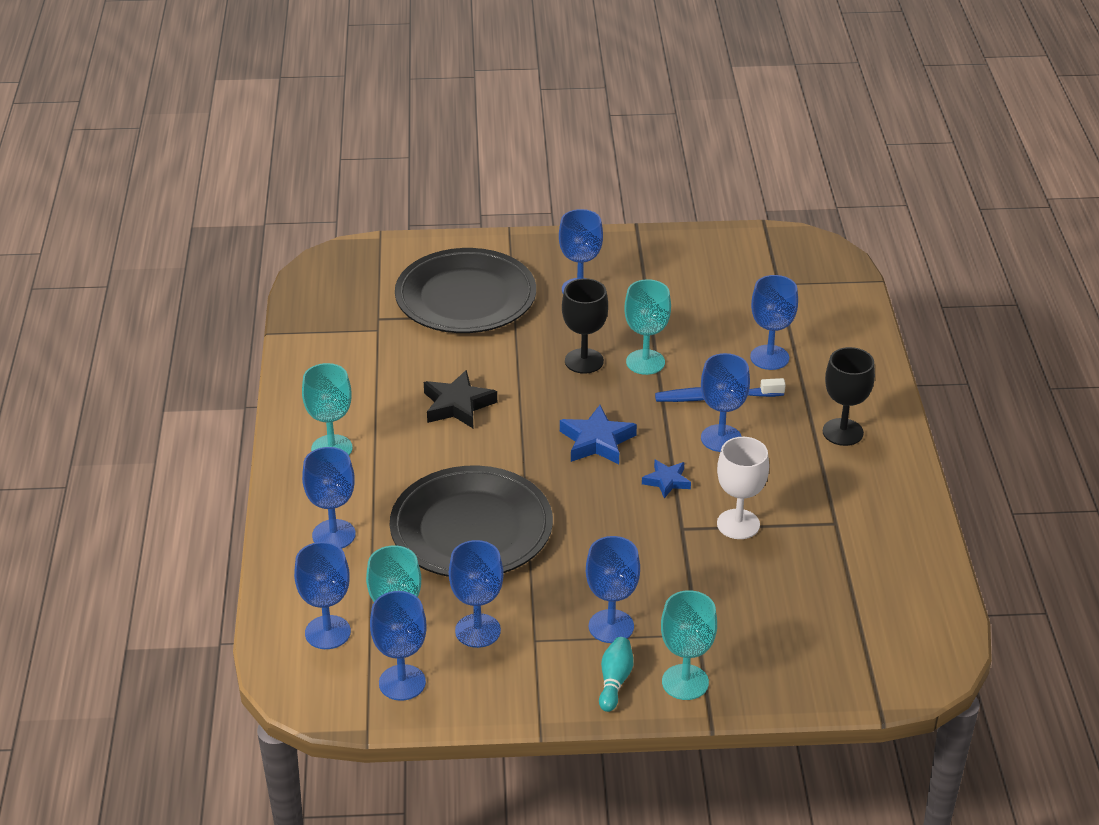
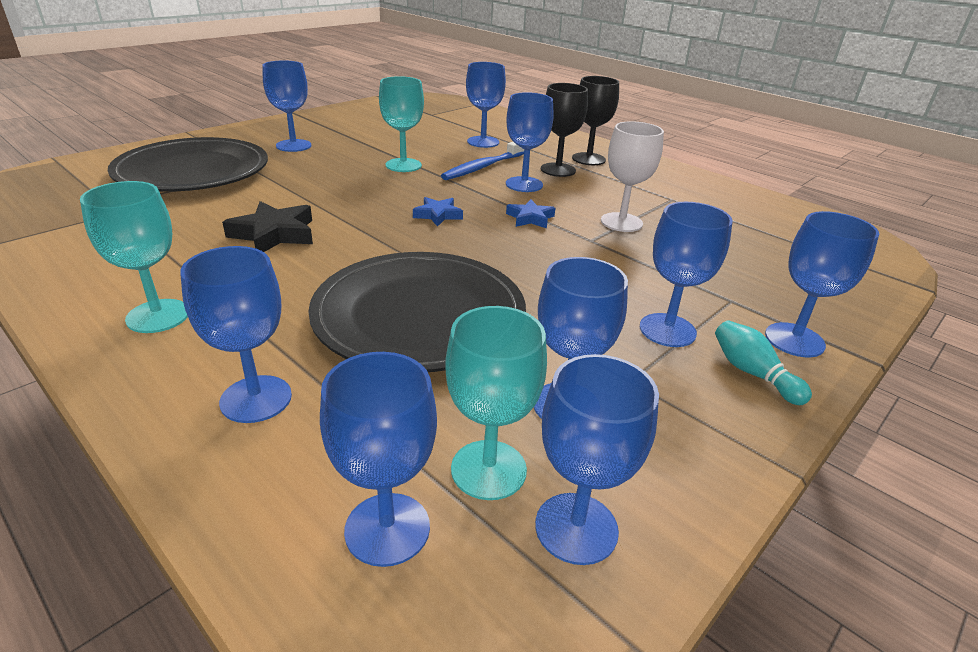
camera: 45 degrees left, 5 degrees down
blue star [560,405,637,464] -> blue star [413,197,463,227], size x0.62
black goblet [562,278,608,374] -> black goblet moved to [541,83,588,177]
turquoise goblet [661,590,717,700] -> blue goblet [765,211,879,357]

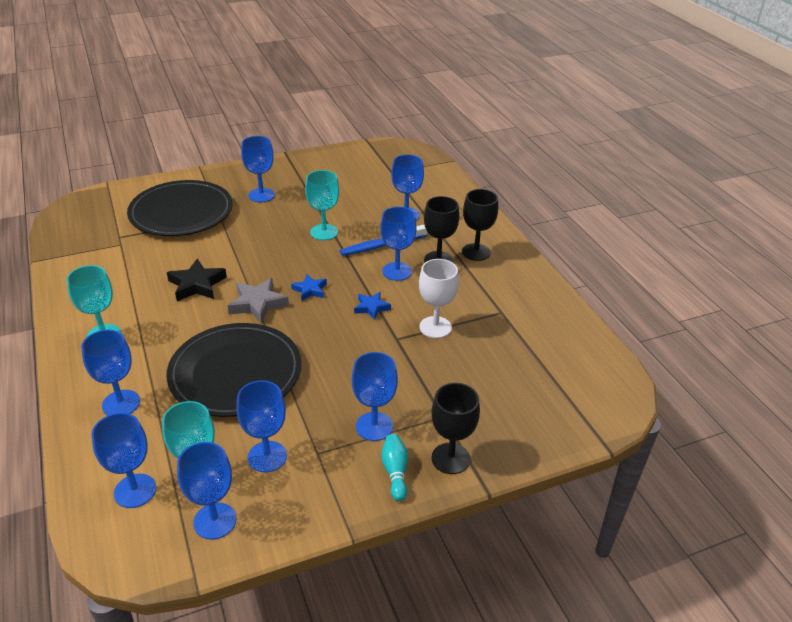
camera: 25 degrees right, 5 degrees up
blue goblet [765,211,879,357] -> black goblet [431,383,480,474]
none -> grey star [228,278,289,324]

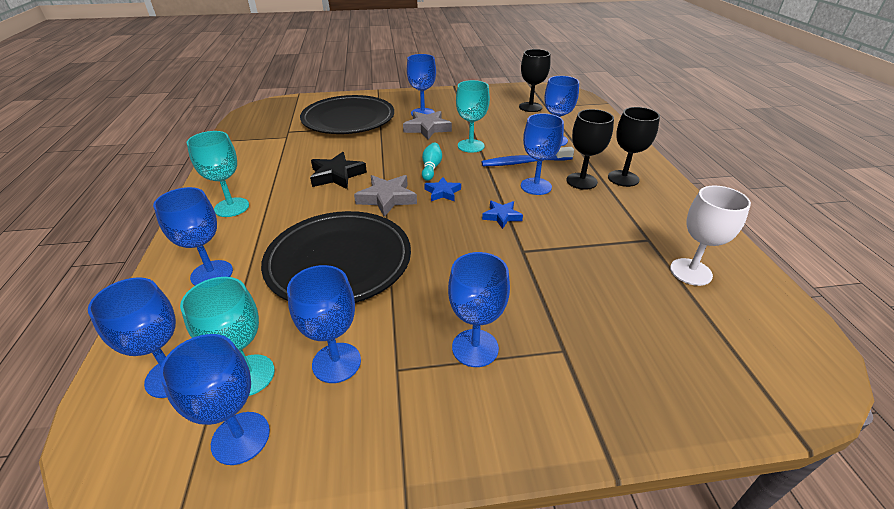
camera: 15 degrees right, 0 degrees up
turquoise bowling pin [381,434,408,501] -> turquoise bowling pin moved to [422,143,442,181]
white goblet [419,259,459,338] -> white goblet moved to [670,185,751,286]
black goblet [431,383,480,474] -> black goblet moved to [519,49,550,112]
none -> grey star [403,111,452,140]

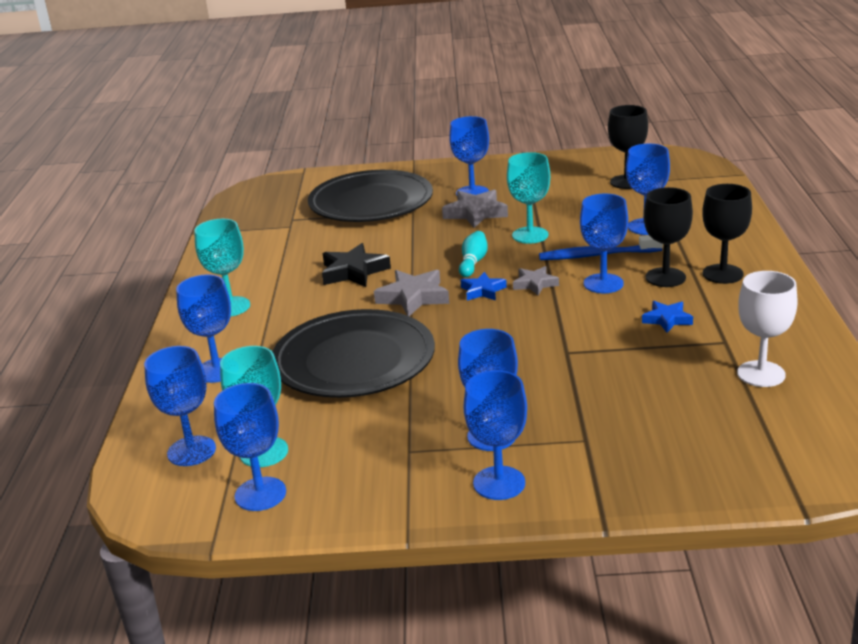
camera: 10 degrees right, 10 degrees down
blue goblet [287,265,361,383] -> blue goblet moved to [464,370,527,500]
blue star [482,201,523,229] -> blue star moved to [642,301,693,333]
none -> grey star [513,266,559,296]

